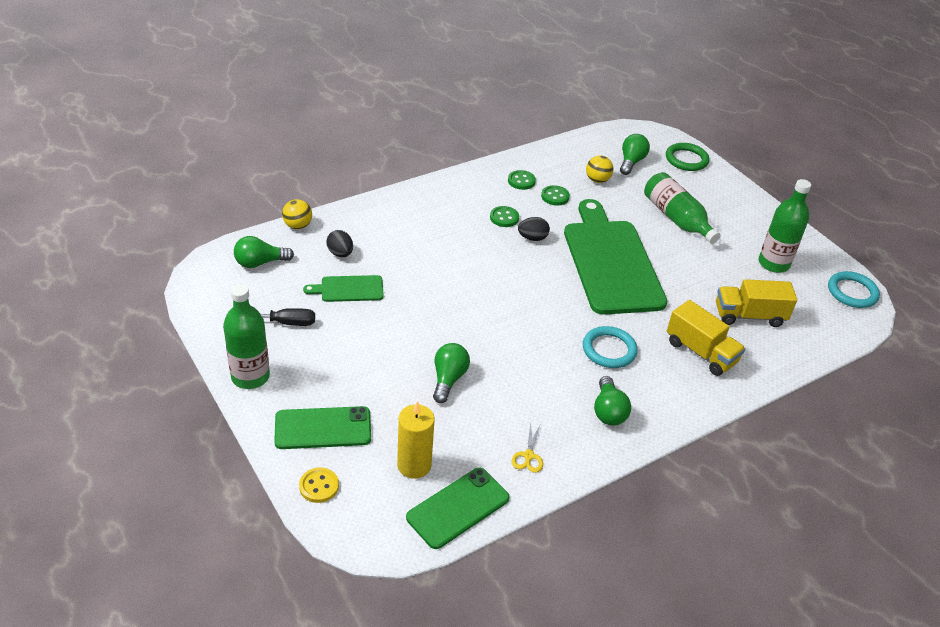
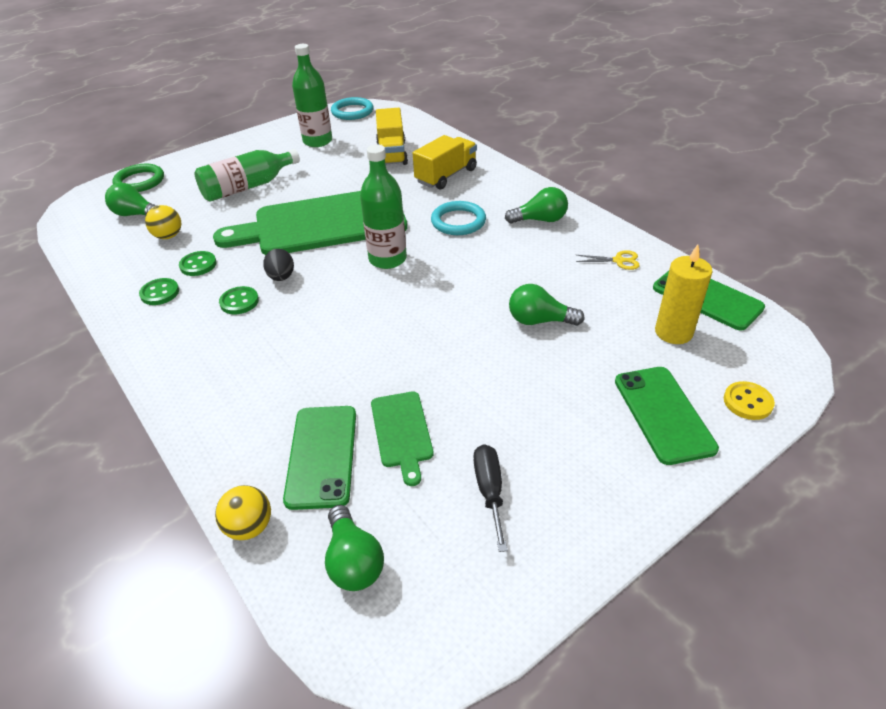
camera: 90 degrees left, 0 degrees up
green bottle [223,284,270,389] -> green bottle moved to [360,145,407,269]
black egg [326,230,353,257] -> green phone [283,406,356,510]

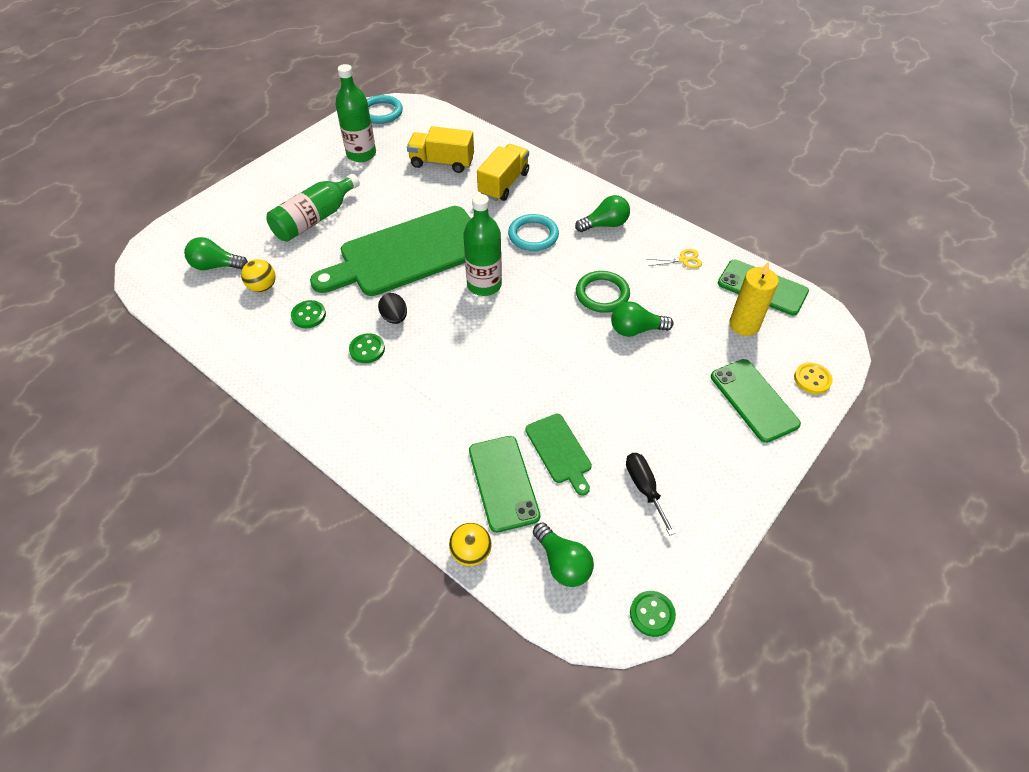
camera: 15 degrees left, 10 degrees up
green ring [112,164,164,192] -> green ring moved to [576,271,630,313]
green button [139,278,179,305] -> green button moved to [630,591,676,637]
yellow truck [376,108,408,165] -> yellow truck turned 120 degrees clockwise [407,126,474,173]

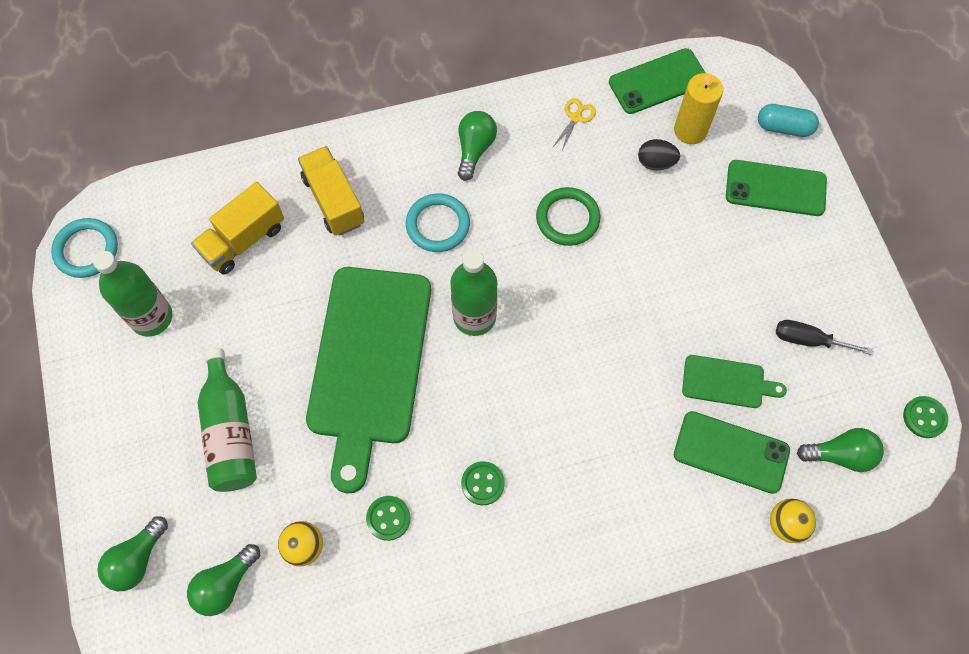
camera: 55 degrees left, 15 degrees up
black egg [378,293,407,324] -> black egg moved to [638,139,680,170]
green light bulb [611,301,674,337] -> green light bulb moved to [97,516,168,591]
yellow button [794,363,833,394] -> turquoise capsule [758,104,819,137]

